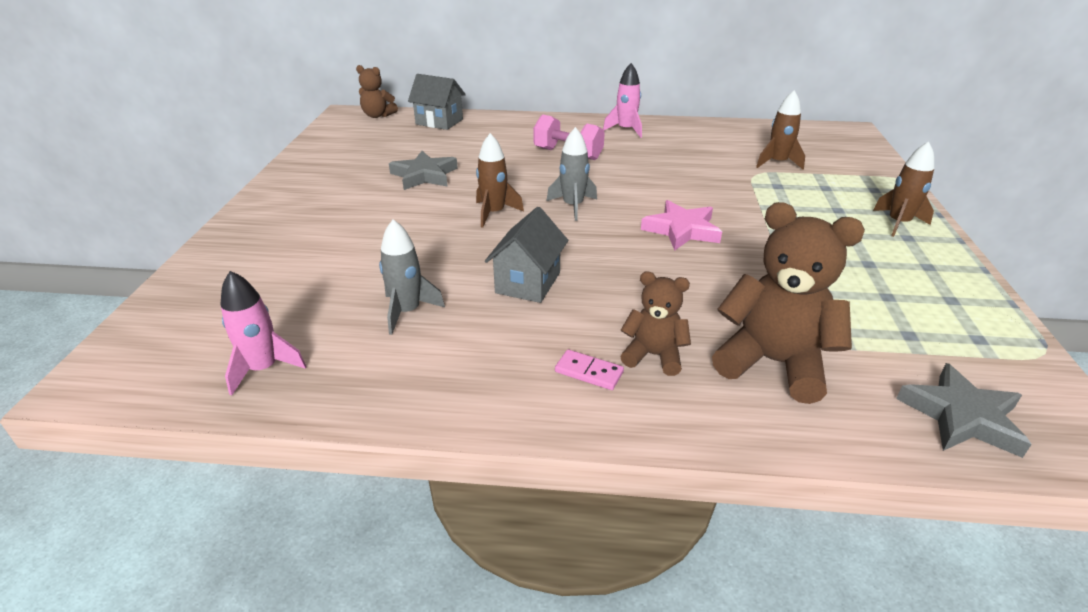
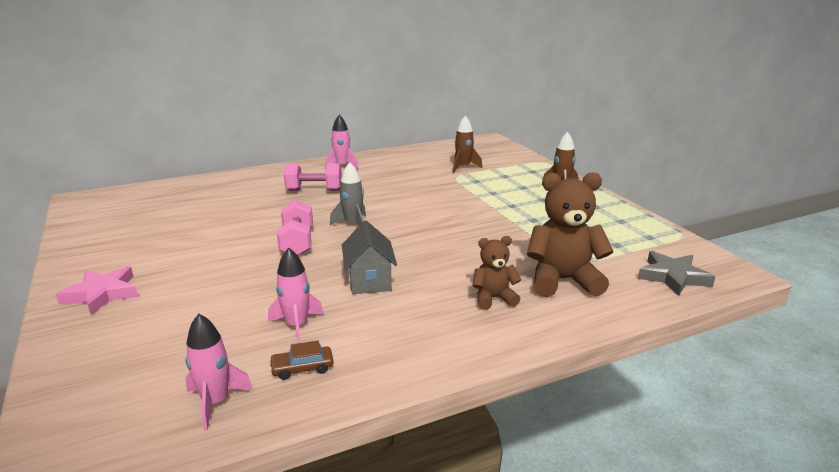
camera: 30 degrees left, 10 degrees down
brown teddy bear [356,65,398,118] -> none
grey rocket [379,219,445,335] -> pink rocket [268,247,324,343]
grey star [389,151,458,190] -> none
grey house [408,74,466,130] -> none
brown rocket [476,133,524,228] -> pink dumbbell [277,200,313,256]
pink domino [555,349,624,390] -> none
pink star [641,200,722,251] -> pink star moved to [56,266,138,315]
none -> brown car [269,341,334,380]

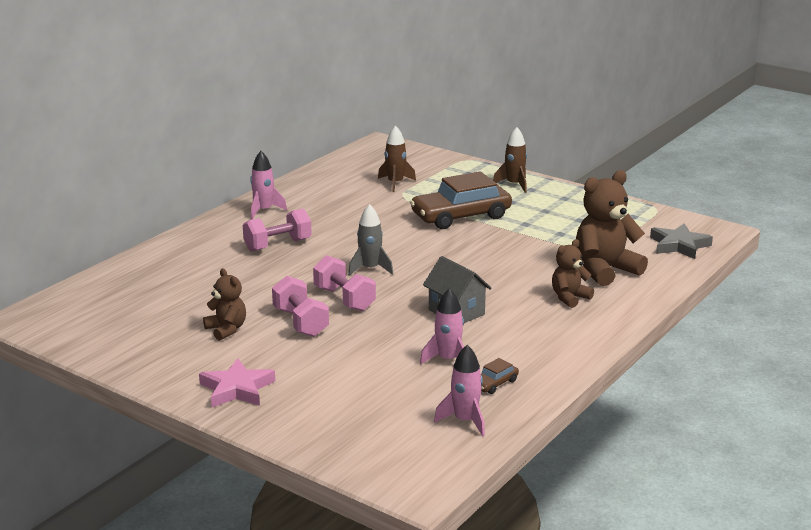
camera: 30 degrees left, 0 degrees up
none -> brown teddy bear [203,268,246,341]
none -> pink dumbbell [272,276,329,337]
none -> brown car [410,171,512,229]

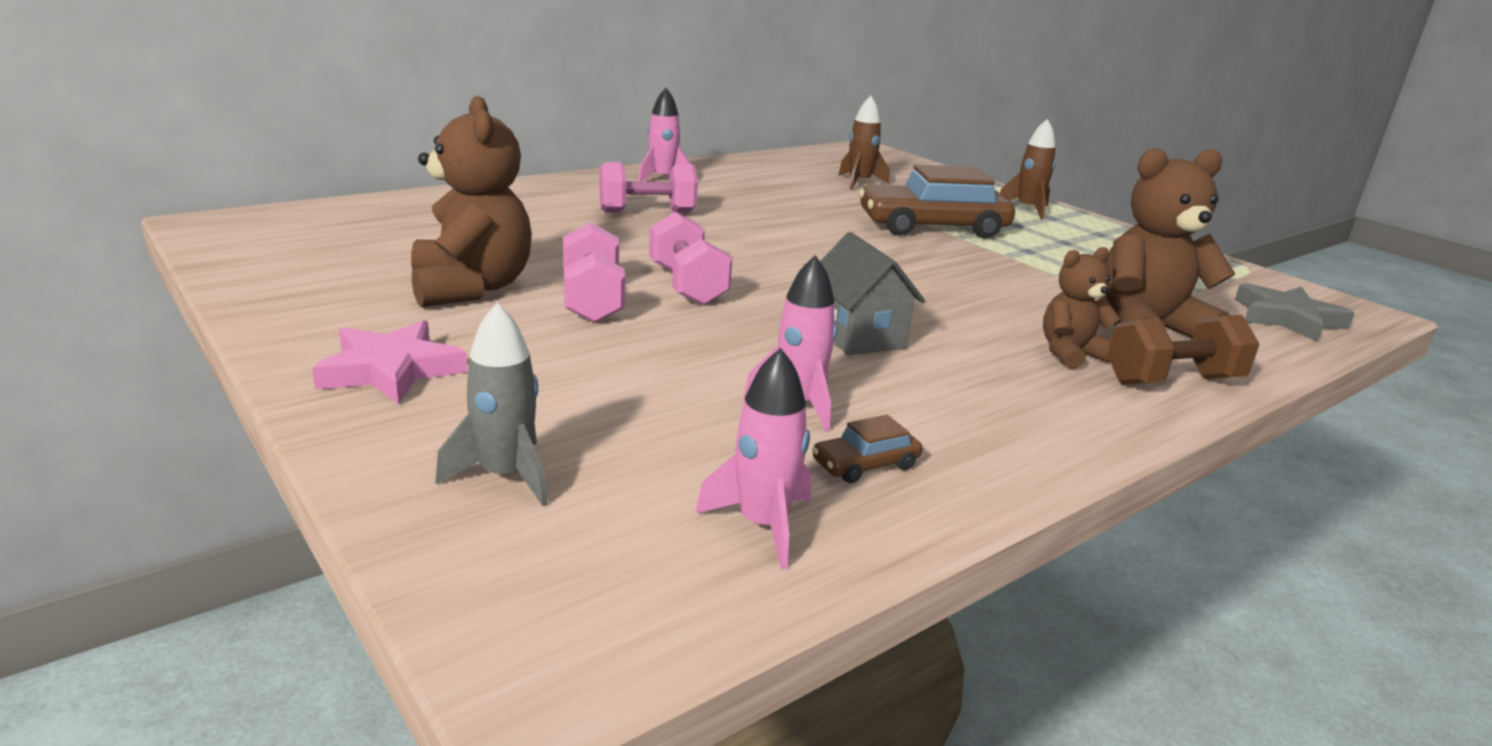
camera: 15 degrees right, 0 degrees up
brown teddy bear [203,268,246,341] -> brown teddy bear [411,96,532,307], size x1.77
grey rocket [348,204,393,276] -> grey rocket moved to [436,303,548,506]
none -> brown dumbbell [1107,315,1259,385]

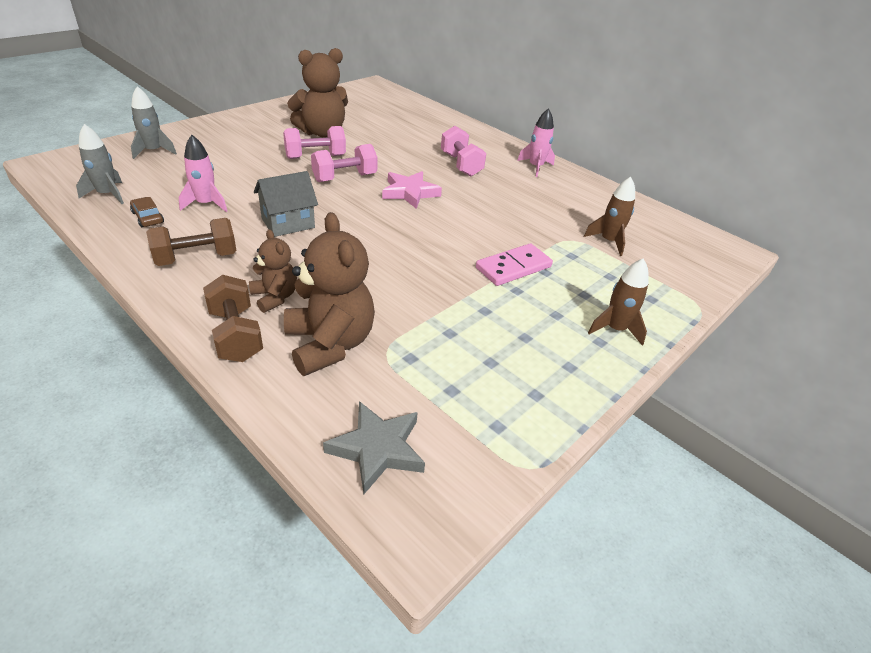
camera: 80 degrees right, 15 degrees up
pink star [312,320,468,405] -> pink star moved to [382,171,442,209]
pink rocket [696,348,811,570] -> grey rocket [76,124,124,204]
brown car [859,164,1015,238] -> pink domino [476,243,553,286]
none -> brown dumbbell [146,218,237,266]

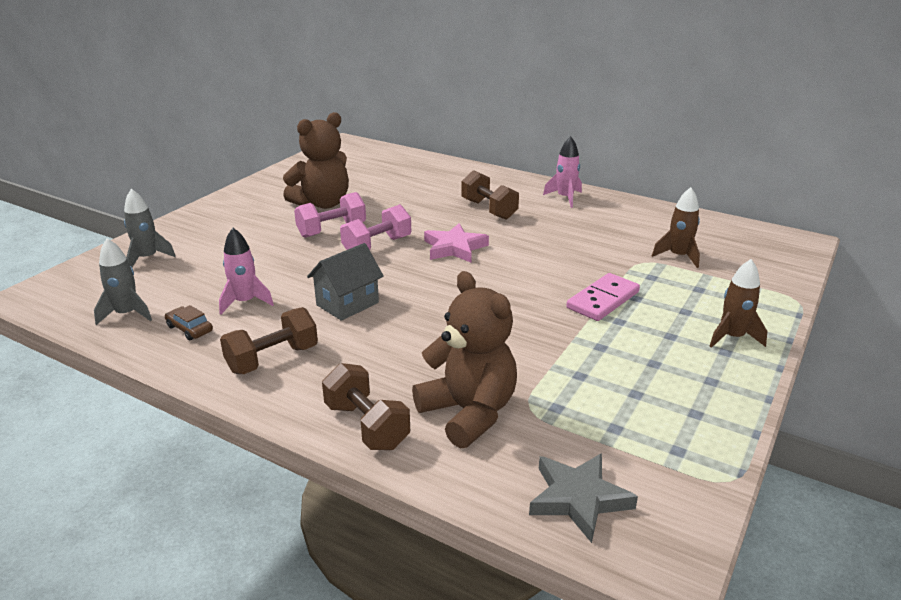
camera: 10 degrees left, 10 degrees down
brown teddy bear [249,229,297,313] -> none
pink dumbbell [441,126,486,176] -> brown dumbbell [461,170,519,220]

